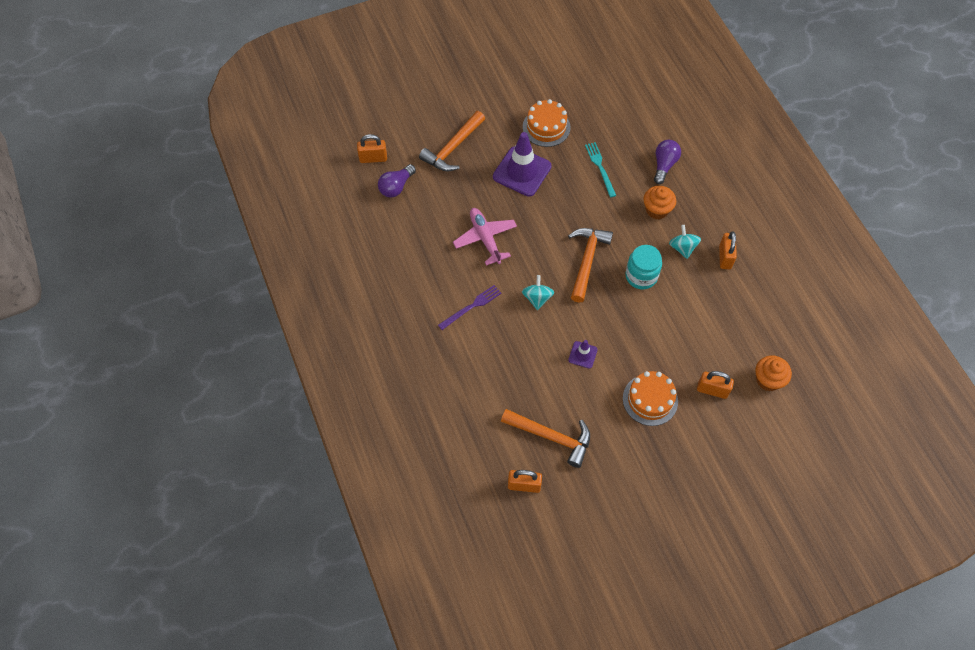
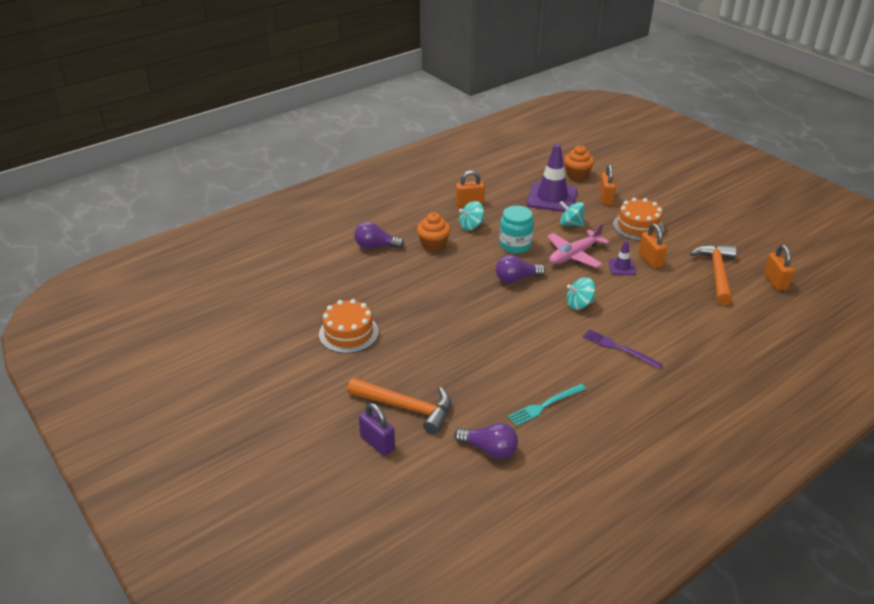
camera: 105 degrees left, 25 degrees down
orange padlock [357,134,387,163] -> orange padlock moved to [639,224,667,268]
pink plane [453,208,517,266] -> pink plane moved to [547,222,609,268]
purple traffic cone [493,132,552,197] -> purple traffic cone moved to [527,144,577,212]
orange hammer [568,228,613,302] -> purple light bulb [496,255,546,284]
turquoise fork [585,142,616,197] -> turquoise fork moved to [508,384,586,426]
none -> purple padlock [359,403,395,456]
none -> turquoise spinning top [560,201,584,226]

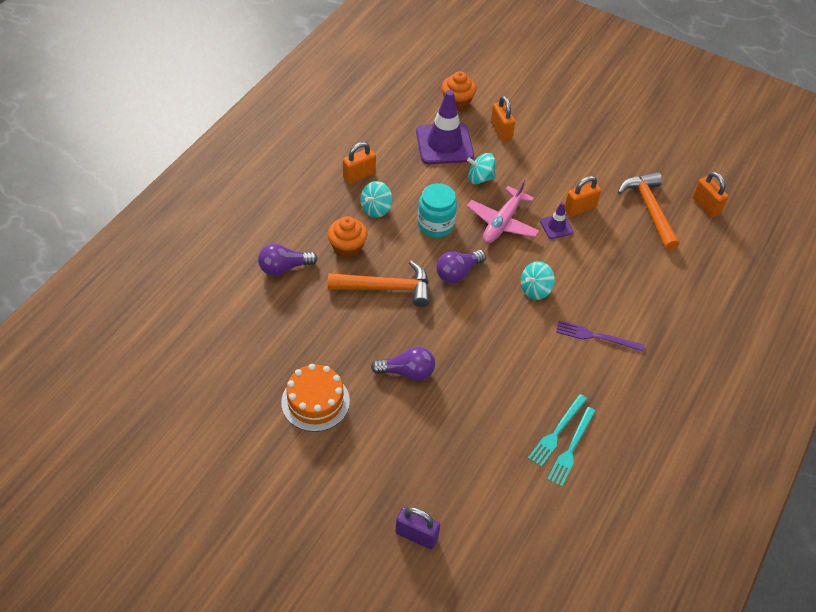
camera: 25 degrees left, 15 degrees up
orange hammer [347,378,451,434] -> orange hammer moved to [328,260,429,307]
purple light bulb [454,423,518,459] -> purple light bulb moved to [371,346,435,381]
orange cake [613,198,664,241] -> none
orange padlock [639,224,667,268] -> orange padlock turned 75 degrees counterclockwise [565,176,601,216]
none -> turquoise fork [547,407,596,487]

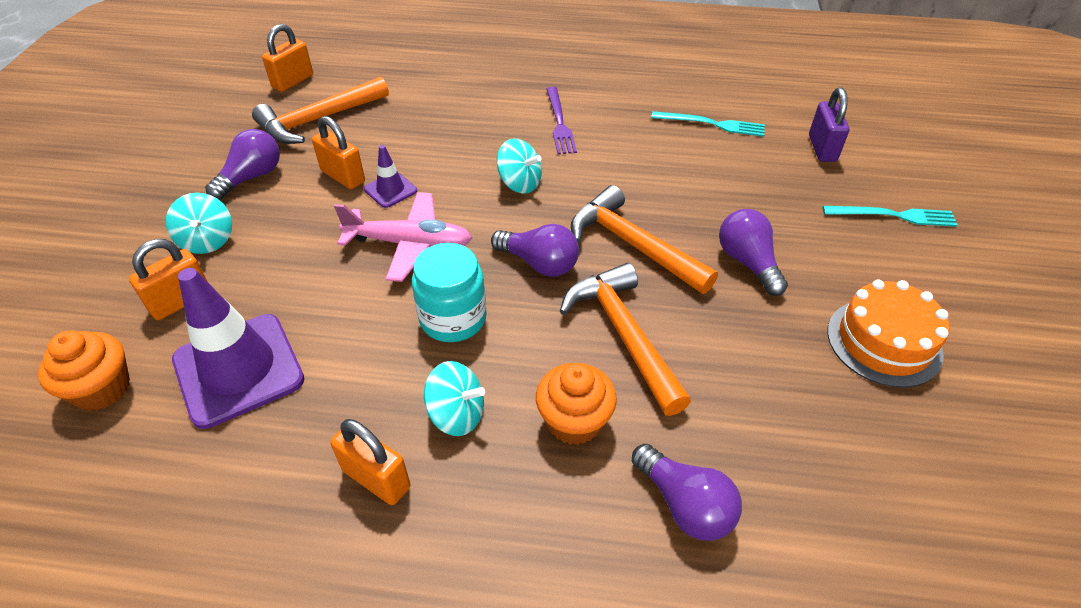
camera: 110 degrees left, 5 degrees down
purple padlock [395,507,440,549] -> purple padlock moved to [809,88,849,162]
turquoise spinning top [467,153,496,184] -> turquoise spinning top moved to [166,193,232,254]
turquoise fork [547,407,596,487] -> turquoise fork moved to [823,206,958,227]
none -> purple light bulb [205,129,280,200]
none -> orange hammer [571,185,718,294]

